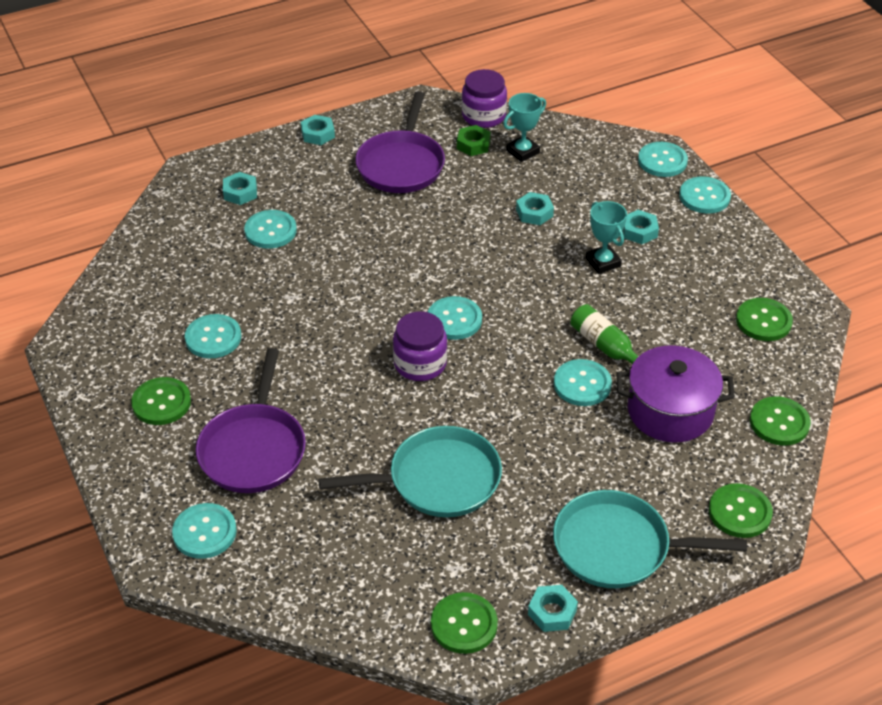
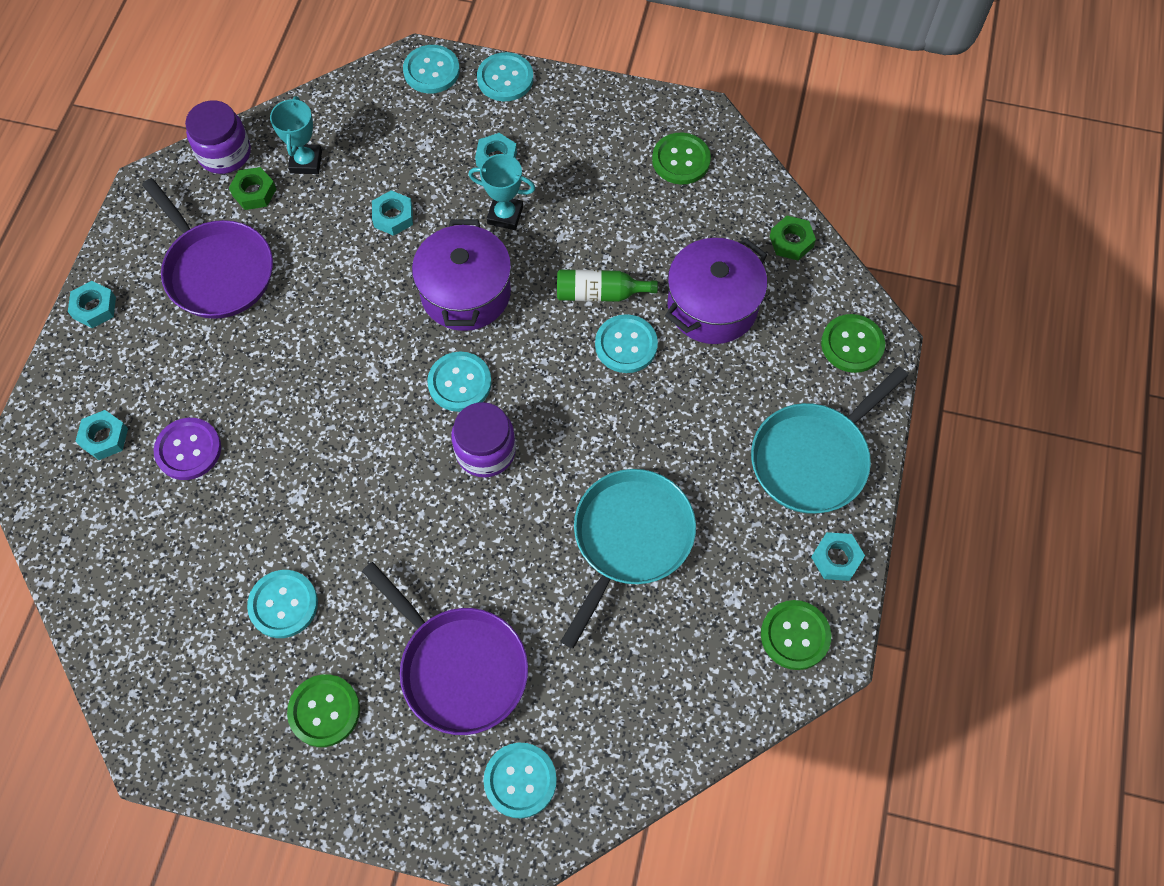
camera: 50 degrees left, 20 degrees up
turquoise button [244,210,297,249] -> purple button [154,418,221,480]
green button [750,396,811,446] -> green nut [770,216,816,260]
none -> purple pot [412,219,511,331]

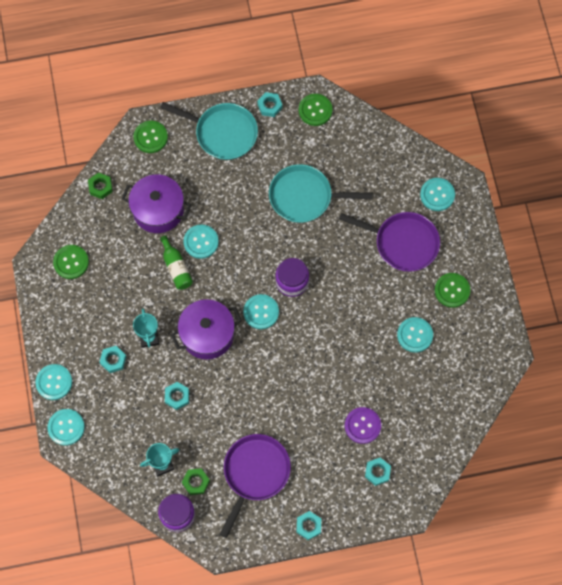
camera: 115 degrees left, 5 degrees up
purple pan [362,562,528,735] -> purple pan turned 90 degrees clockwise [339,212,440,272]

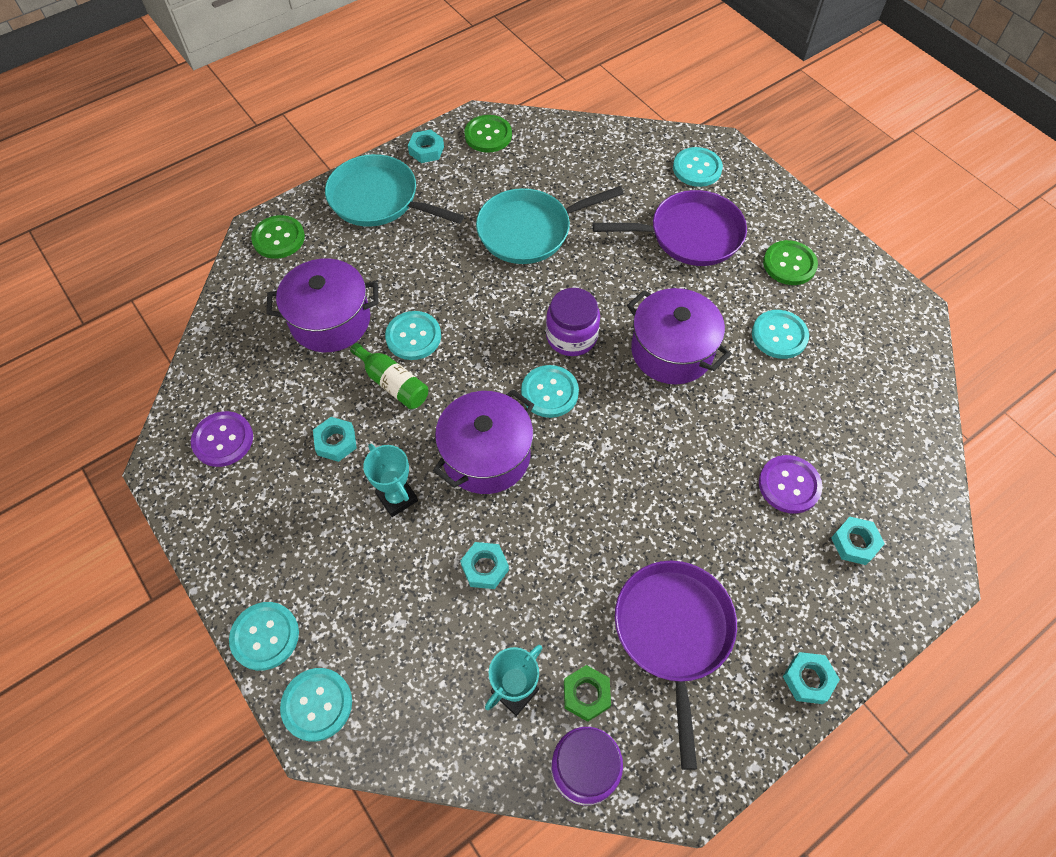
camera: 25 degrees left, 10 degrees down
green button [53,245,89,279] -> purple button [191,411,253,467]
green nut [88,173,113,199] -> none
turquoise nut [100,346,126,373] -> turquoise nut moved to [313,417,357,462]
turquoise pan [160,102,258,160] -> turquoise pan turned 150 degrees counterclockwise [325,154,464,227]
none -> purple pot [627,288,731,384]

